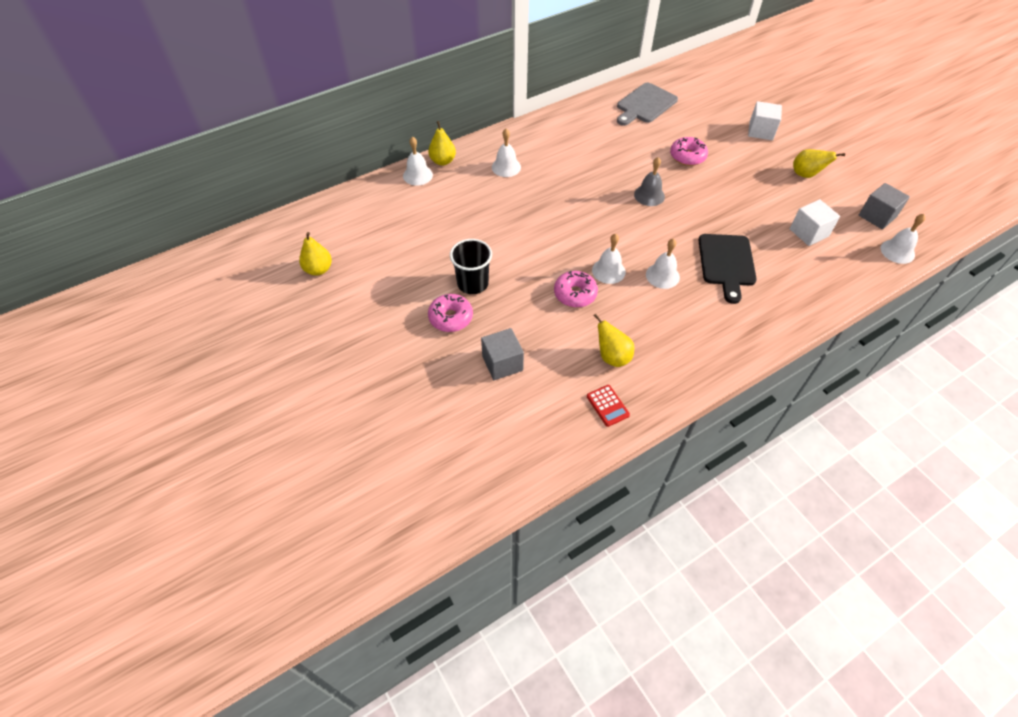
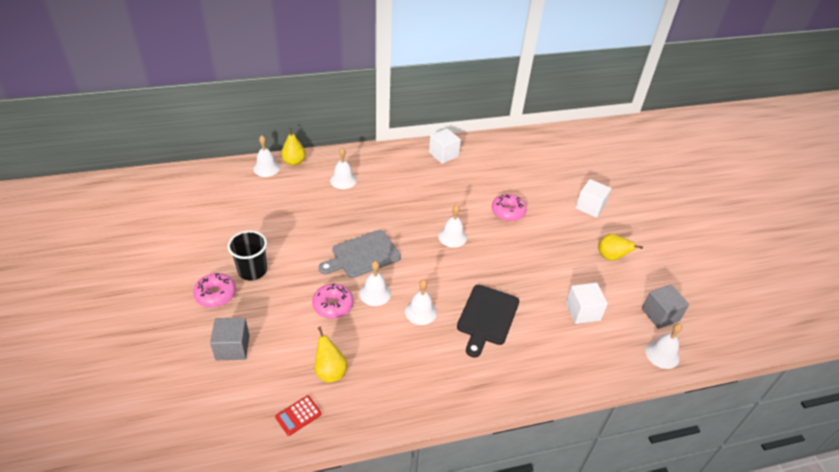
camera: 15 degrees right, 10 degrees down
yellow pear [299,232,332,276] -> none
red calculator [587,385,630,427] -> red calculator turned 60 degrees clockwise [275,396,322,436]
grey cutting board [617,83,678,126] -> grey cutting board moved to [319,230,401,278]
grey bell [634,157,665,206] -> white bell [438,204,467,248]
none -> white cube [429,128,461,164]

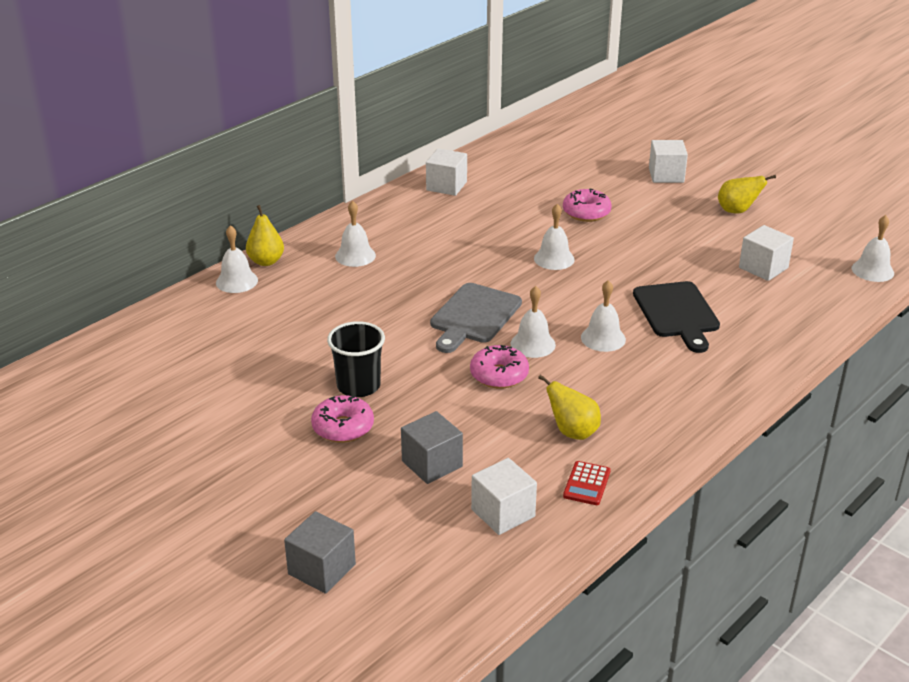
camera: 30 degrees left, 10 degrees down
grey cube [642,285,689,329] -> grey cube moved to [284,511,356,594]
none -> white cube [471,458,537,535]

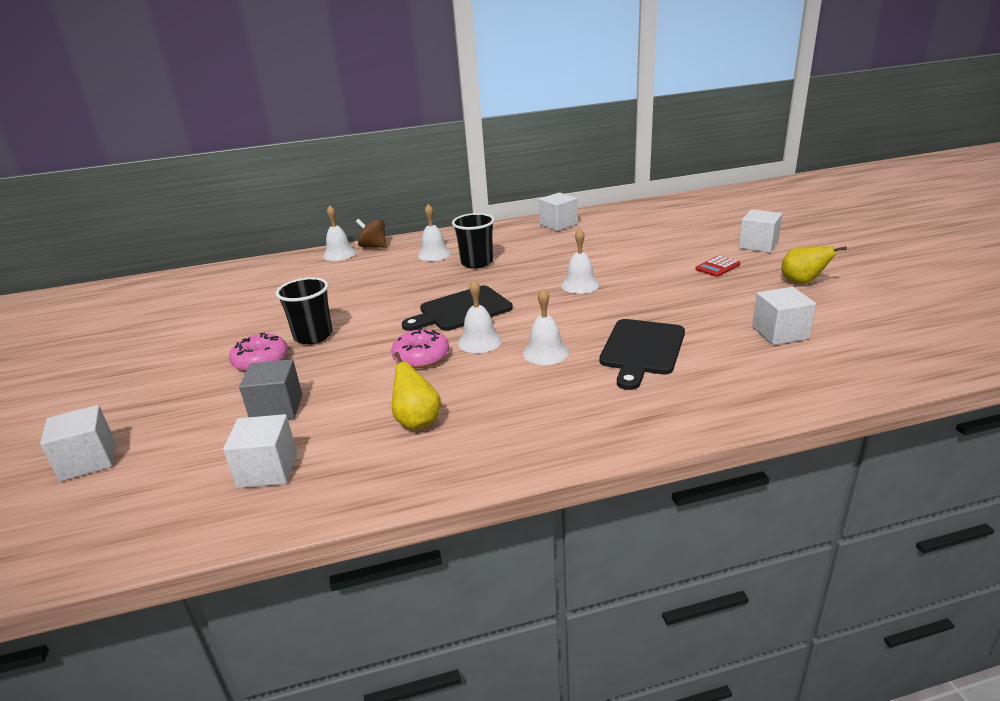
camera: 35 degrees right, 5 degrees down
yellow pear [246,205,284,266] -> brown spinning top [356,219,387,248]
grey cube [284,511,356,594] -> white cube [40,405,115,481]
grey cutting board [430,283,522,353] -> black cutting board [402,285,513,331]
pink donut [563,188,612,222] -> none
red calculator [563,461,611,505] -> red calculator moved to [695,255,740,277]
white bell [851,215,894,282] -> none
none -> black cup [452,213,495,268]

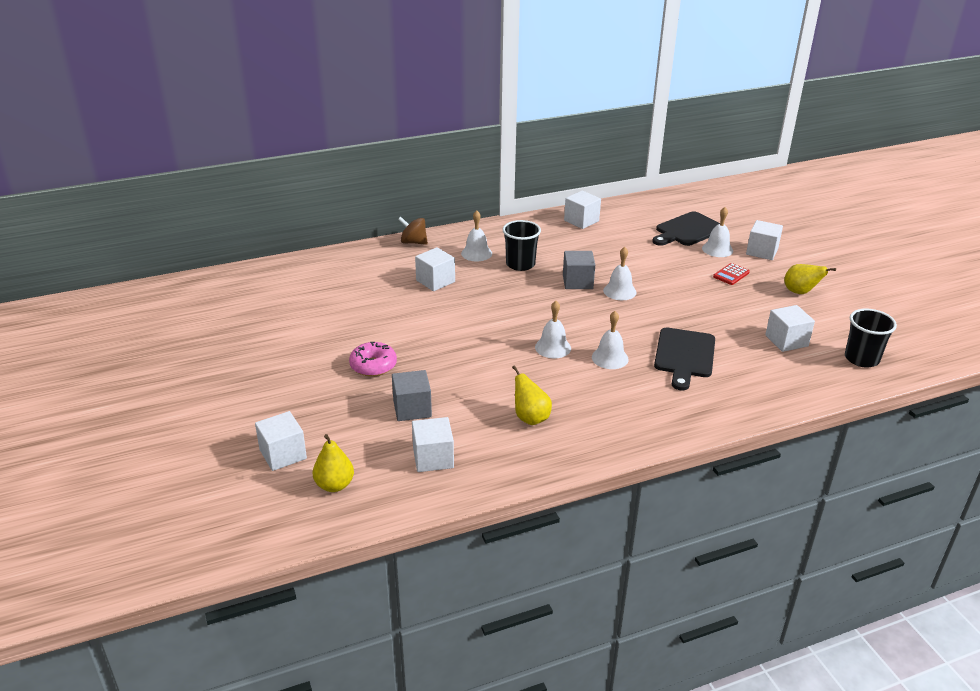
camera: 10 degrees left, 5 degrees up
black cup [276,277,333,344] -> black cup moved to [845,309,897,368]
white bell [323,205,356,261] -> white bell moved to [702,207,733,257]
pink donut [391,328,449,368] -> none
black cutting board [402,285,513,331] -> black cutting board moved to [652,211,720,246]
none -> yellow pear [313,434,354,492]
none -> white cube [415,247,455,291]
none -> grey cube [563,251,595,289]

